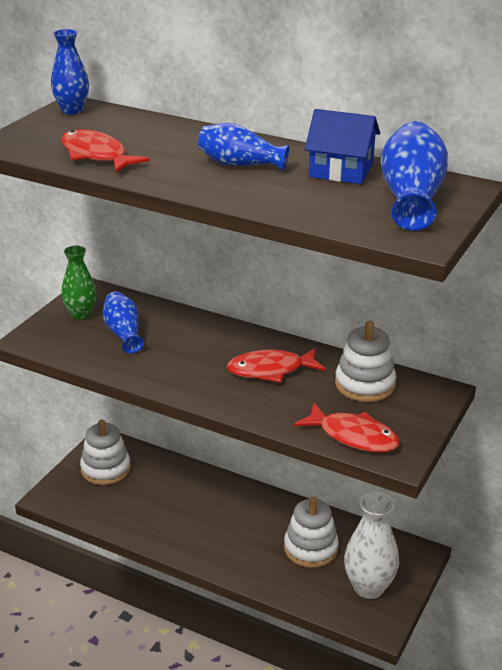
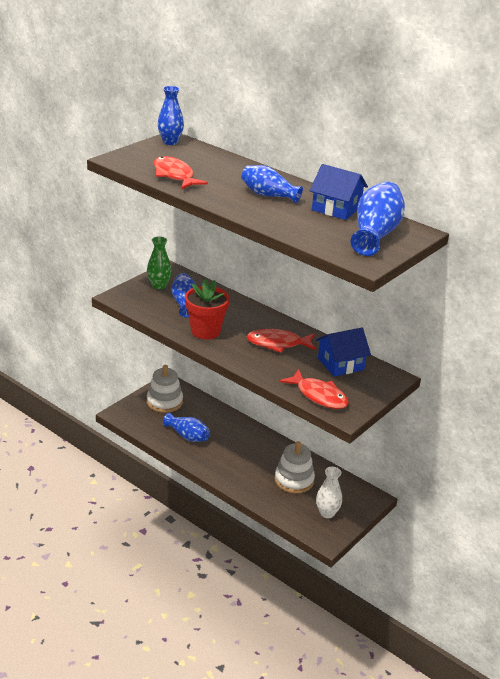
camera: 10 degrees right, 0 degrees up
white stacking toy [335,321,396,402] -> blue house [316,328,371,376]
white vase [344,491,399,599] -> white vase [316,467,342,518], size x0.66
none -> blue vase [163,413,210,442]
none -> red flower pot [185,279,230,339]

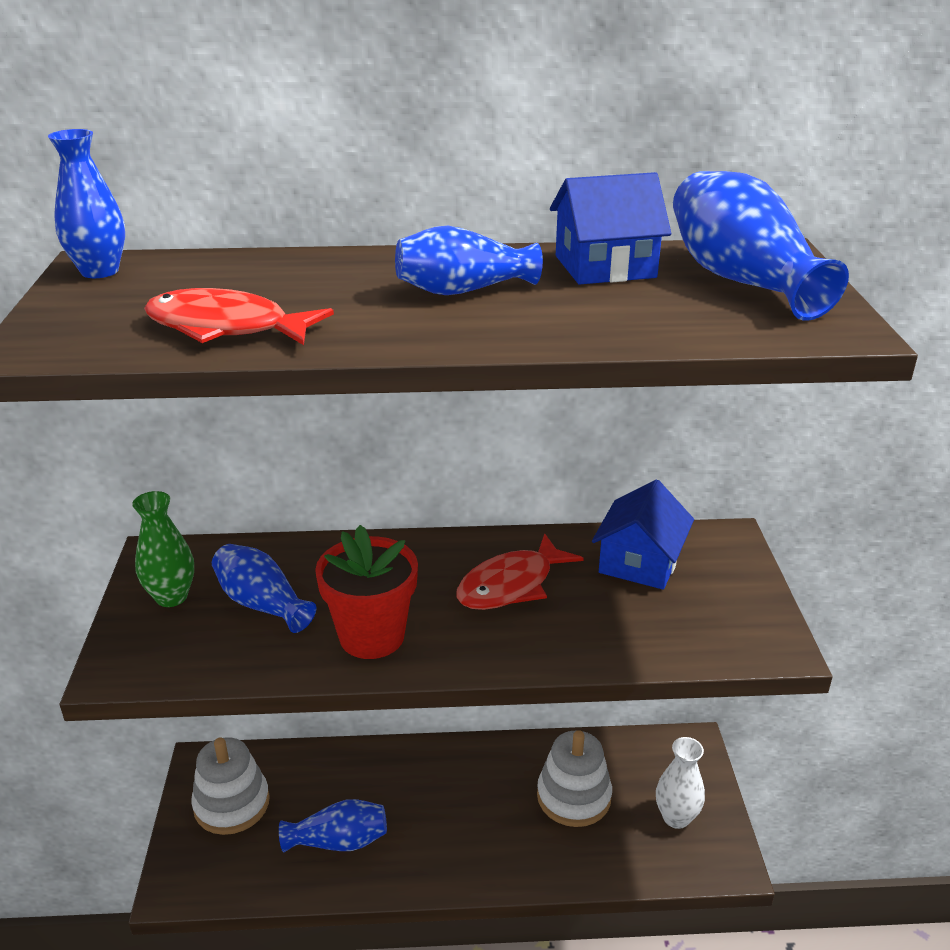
camera: 40 degrees left, 0 degrees up
red fish [279,369,349,409] -> none

